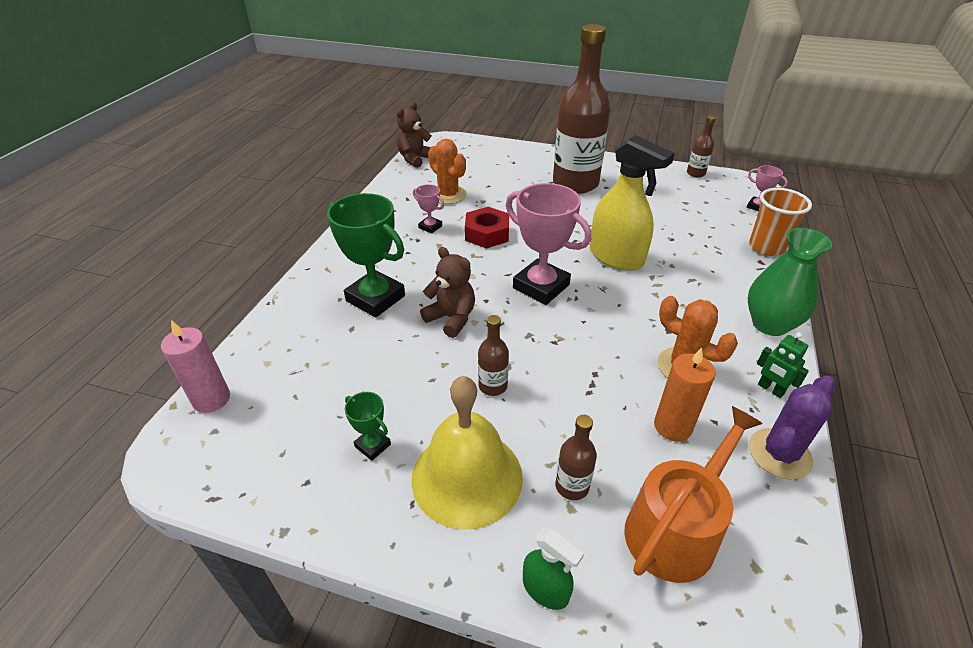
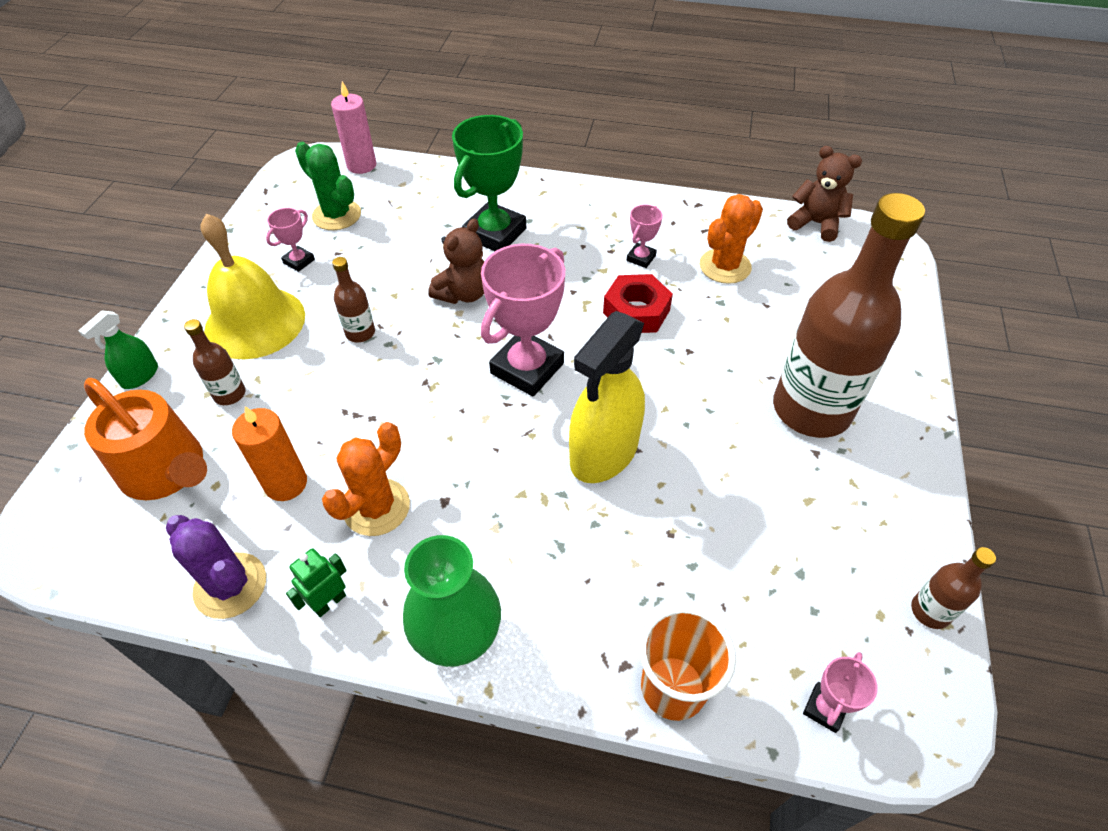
camera: 85 degrees right, 10 degrees up
green trophy [345,392,391,461] -> pink trophy [266,208,315,272]
none -> green cactus [295,142,361,230]

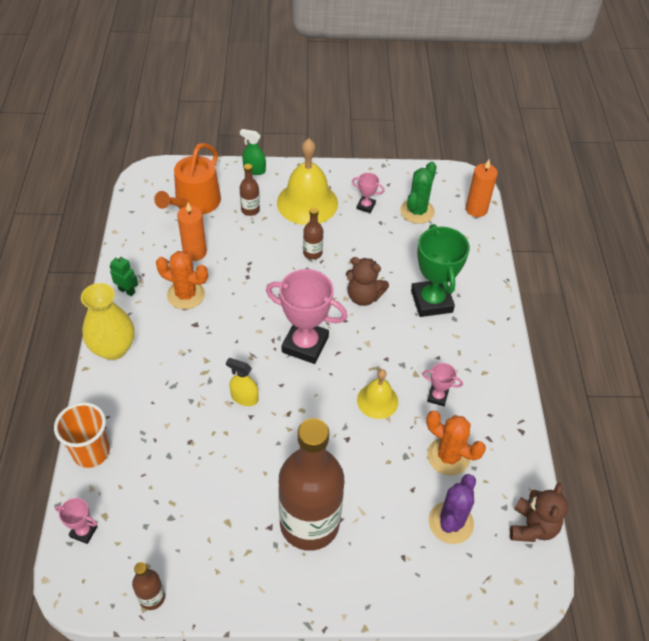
camera: 75 degrees right, 0 degrees up
purple cactus [166,515,266,619] -> purple cactus moved to [429,474,476,544]
pink candle [331,81,376,174] -> orange candle [466,160,498,217]
green vase [403,535,501,667] -> yellow vase [81,283,135,360]
green trophy [452,115,526,251] -> green trophy turned 60 degrees clockwise [411,224,470,317]
yellow spray bottle [569,311,645,483] -> yellow spray bottle [226,358,259,406], size x0.50
red nut [603,274,673,333] -> yellow bell [357,369,398,419]

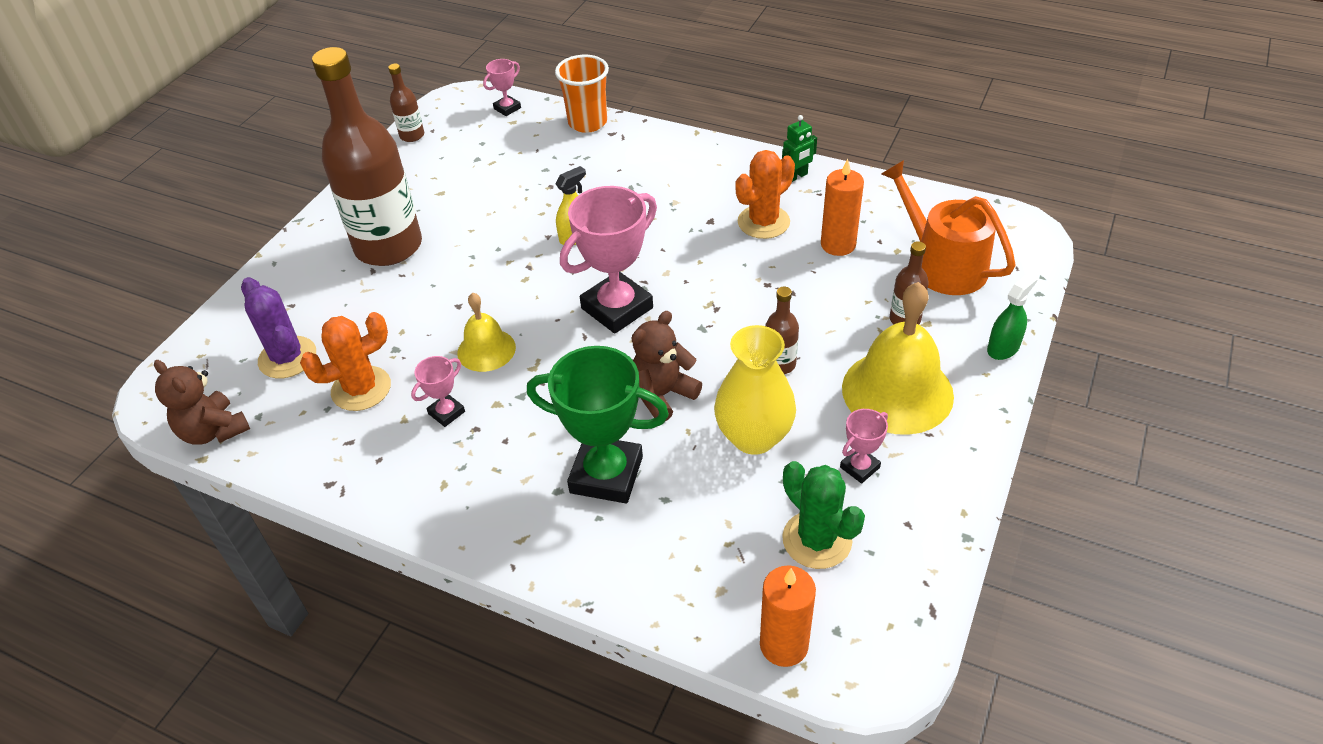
camera: 120 degrees right, 5 degrees down
yellow vase [81,283,135,360] -> yellow vase moved to [714,325,796,455]

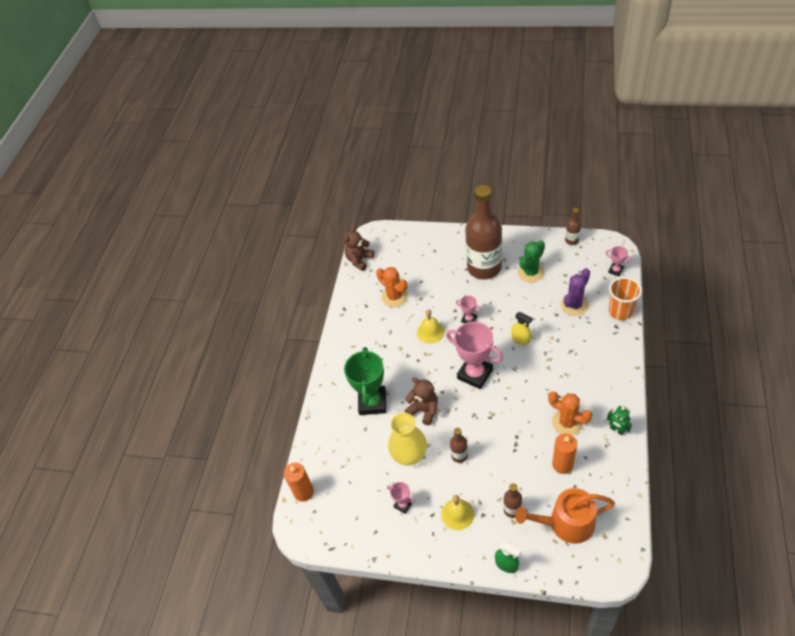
camera: 80 degrees right, 5 degrees up
purple cactus [241,277,316,379] -> purple cactus moved to [561,268,590,316]
pink trophy [411,356,465,427] -> pink trophy moved to [456,296,481,323]
green cactus [782,461,865,569] -> green cactus moved to [518,240,545,283]
yellow bell [842,282,954,435] -> yellow bell [441,495,474,530], size x0.56
orange watering can [881,160,1016,295] -> orange watering can turned 135 degrees counterclockwise [515,488,615,544]

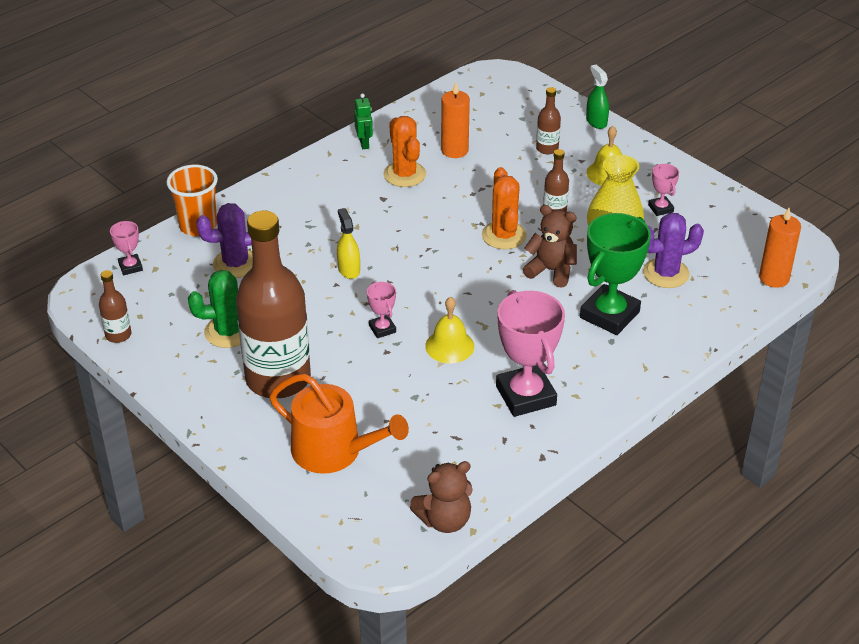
camera: 150 degrees left, 10 degrees down
orange cactus [376,267,408,307] -> orange cactus moved to [482,167,527,249]
brown teddy bear [405,378,438,425] -> brown teddy bear turned 135 degrees clockwise [523,205,577,288]
pink trophy [446,322,503,389] -> pink trophy moved to [496,290,565,417]
orange watering can [515,488,615,544] -> orange watering can moved to [269,374,409,474]
none -> purple cactus [643,213,704,288]

